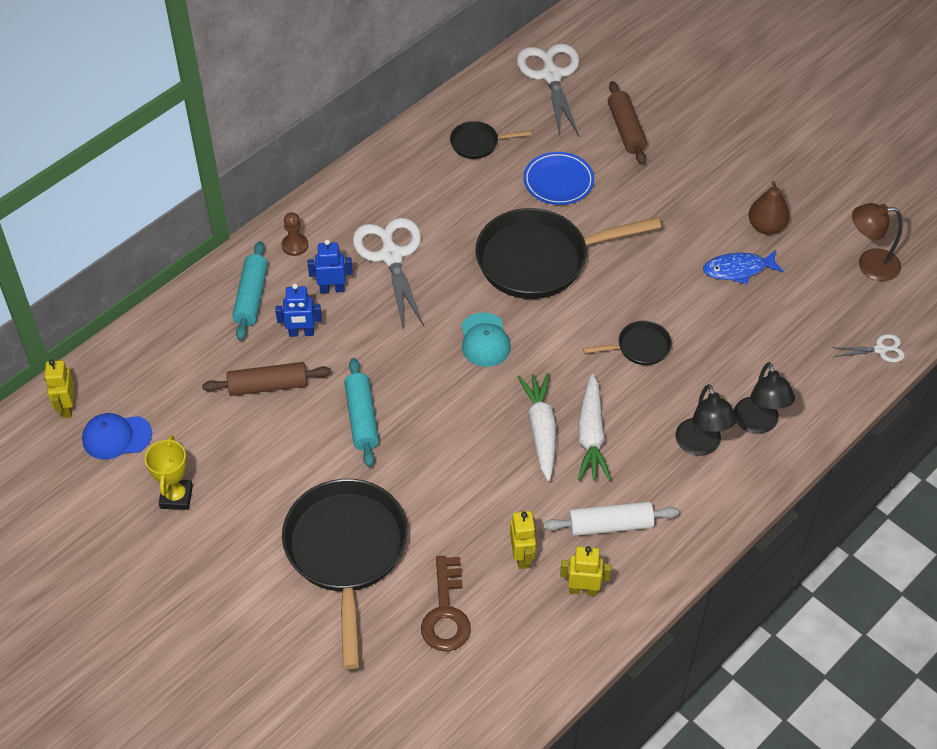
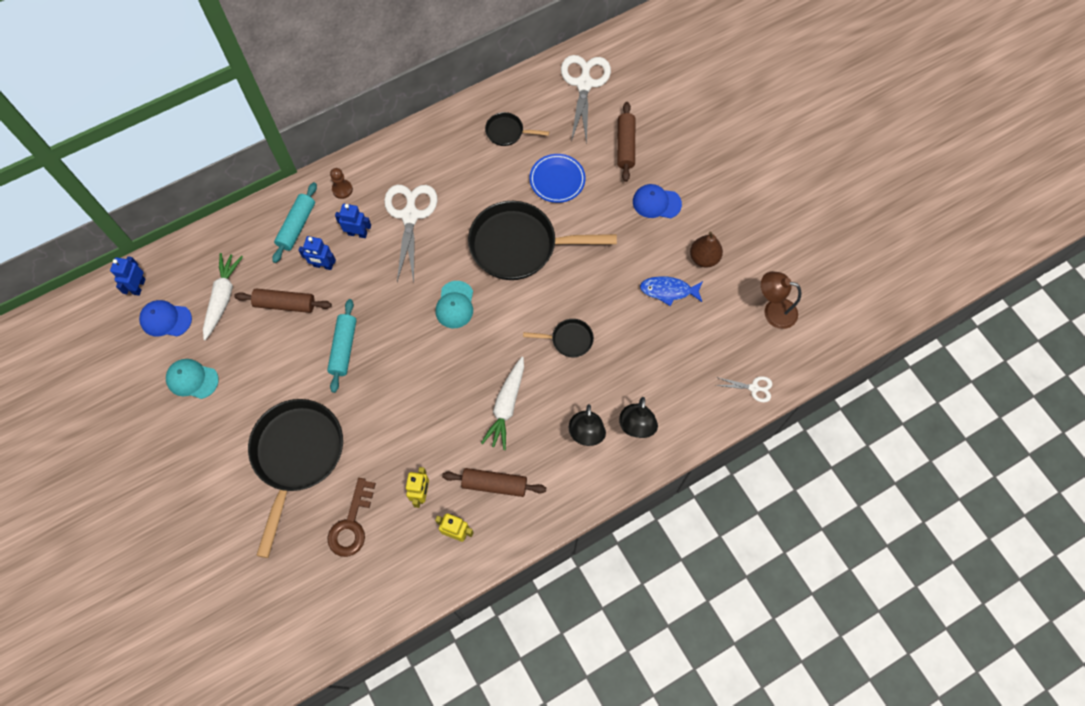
camera: 15 degrees right, 15 degrees up
yellow robot [44,359,75,418] -> blue robot [110,256,146,296]
yellow trophy [145,435,193,510] -> turquoise cap [166,359,219,399]
white carrot [518,373,556,481] -> white carrot moved to [203,253,243,340]
white rolling pin [543,501,679,536] -> brown rolling pin [442,468,546,497]
none -> blue cap [633,184,682,218]

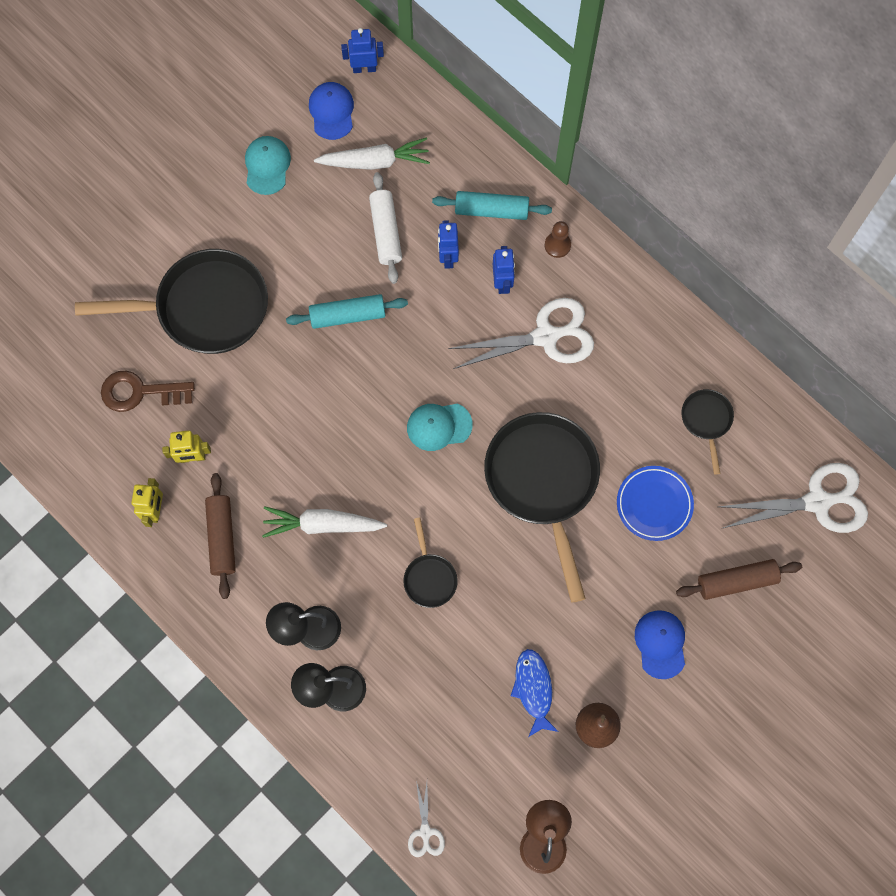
camera: 75 degrees right, 5 degrees up
brown rolling pin [234,289,332,313] -> white rolling pin [369,172,402,284]

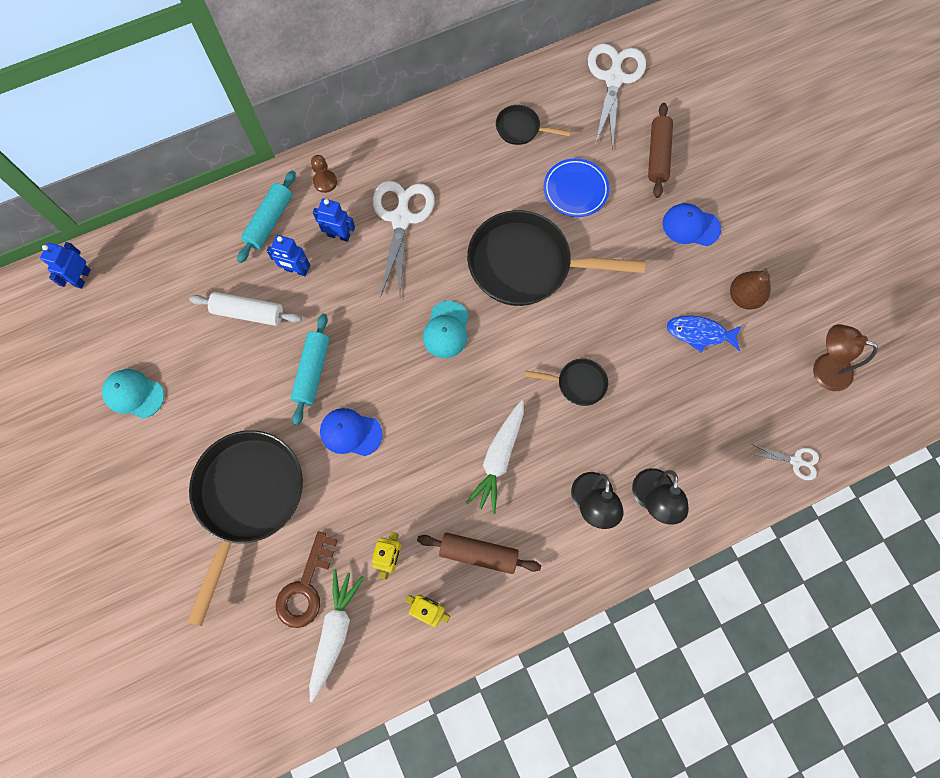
camera: 70 degrees left, 0 degrees up
blue cap [309,82,354,140] -> blue cap moved to [320,408,383,456]
white carrot [314,137,430,170] -> white carrot moved to [309,569,364,702]

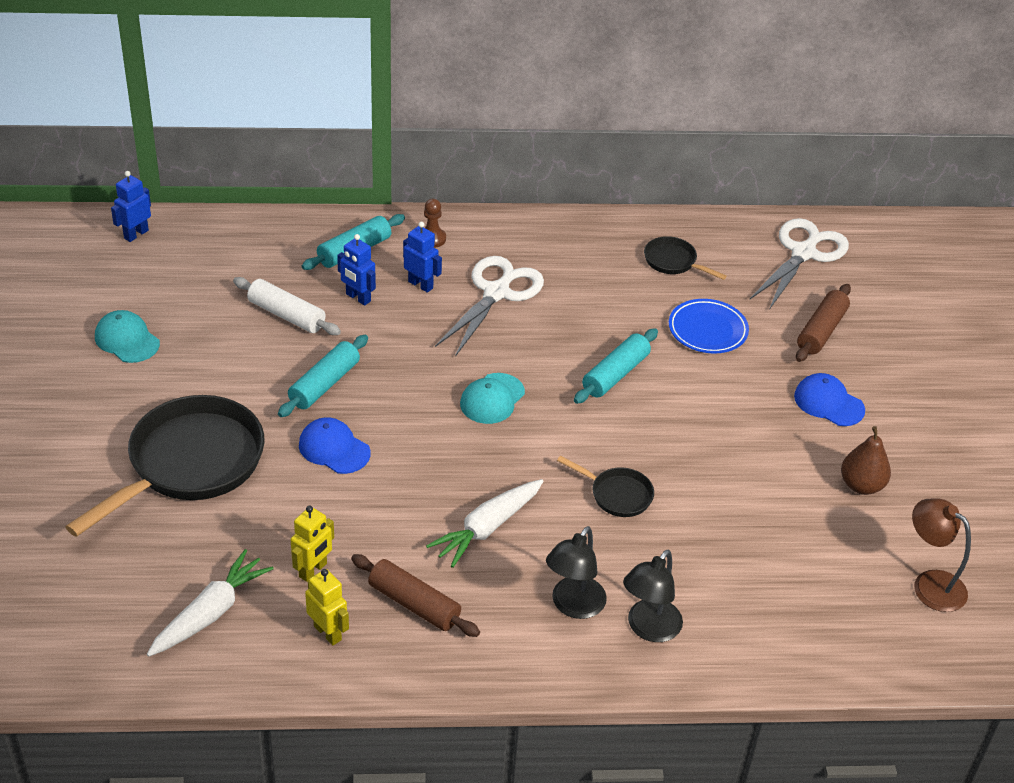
camera: 20 degrees right, 30 degrees down
brown key [276,531,338,628] -> none
black pan [467,210,645,306] -> turquoise rolling pin [574,328,658,404]
blue fish [666,315,742,353] -> none
white scissors [752,444,819,480] -> none

